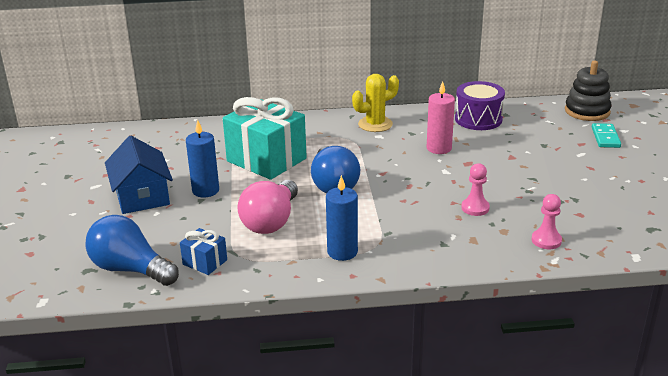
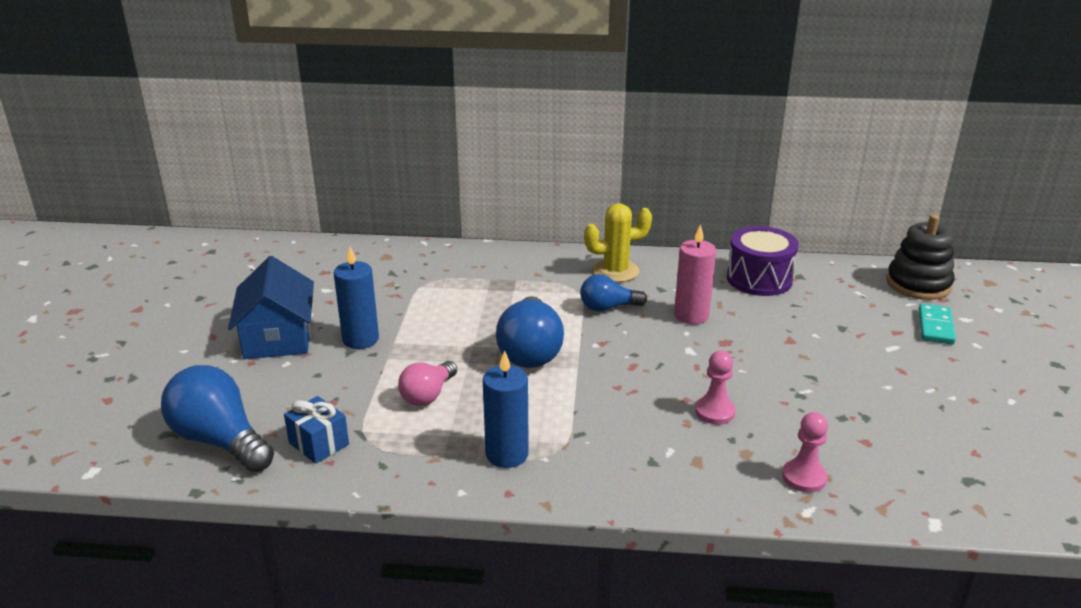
camera: 10 degrees right, 0 degrees up
turquoise gift [223,97,307,180] -> none
pink light bulb [237,180,298,234] -> pink light bulb [398,361,457,406], size x0.60
none -> blue light bulb [580,274,647,312]

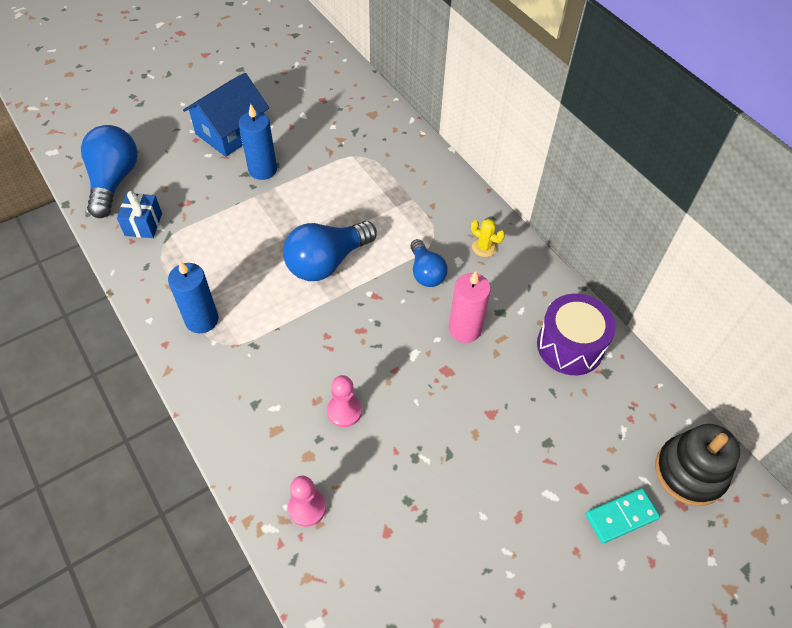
camera: 50 degrees right, 25 degrees up
pink light bulb [398,361,457,406] -> none
blue light bulb [580,274,647,312] -> blue light bulb turned 150 degrees counterclockwise [410,239,448,287]
yellow cactus [584,203,652,282] -> yellow cactus [471,219,505,257], size x0.57

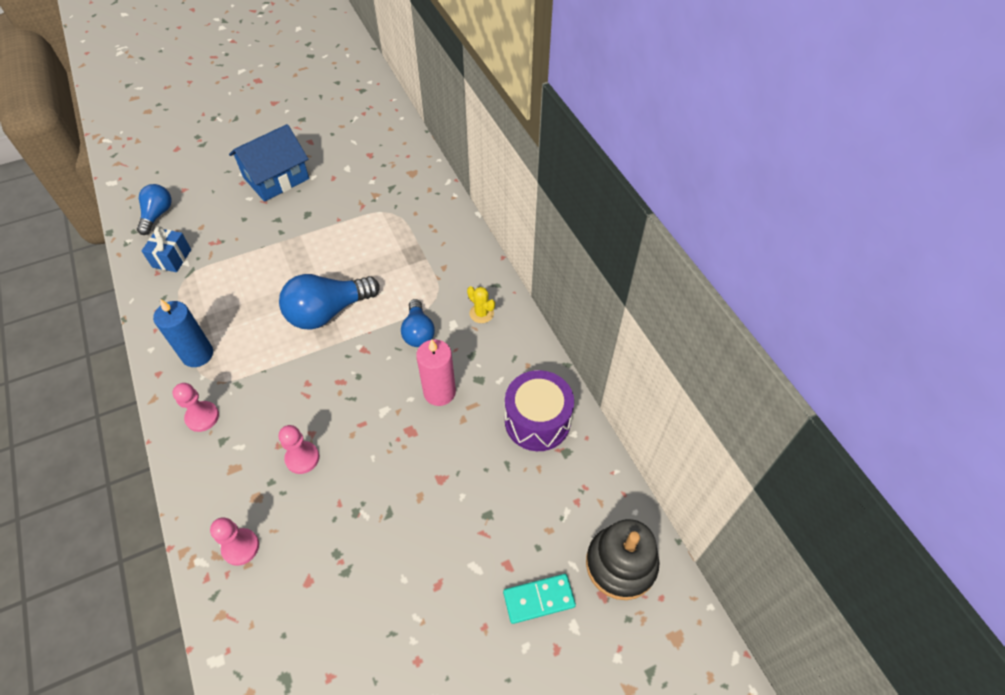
camera: 10 degrees right, 0 degrees up
blue light bulb [81,125,138,218] -> blue light bulb [137,184,172,235], size x0.60
blue candle [239,104,277,180] -> none
none -> pink pawn [173,383,219,432]

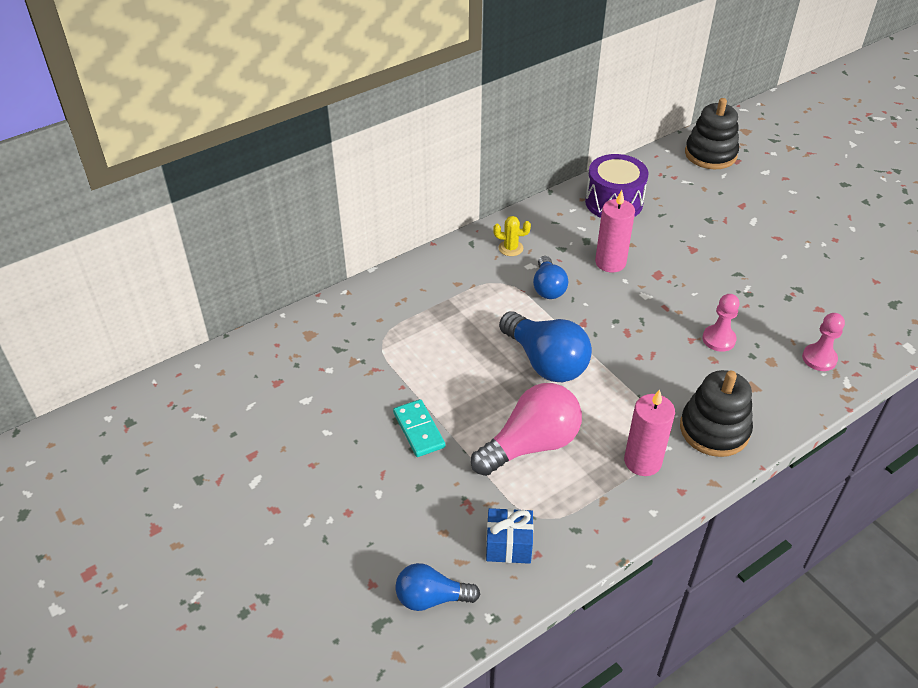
camera: 100 degrees left, 10 degrees down
blue candle [153,299,213,367] -> pink candle [624,389,675,476]
pink pawn [173,383,219,432] -> black stacking toy [680,370,753,457]
blue house [229,124,309,202] -> none
blue light bulb [401,299,435,347] -> blue light bulb turned 105 degrees clockwise [533,256,568,299]
yellow cactus [467,286,495,323] -> yellow cactus turned 60 degrees clockwise [493,216,531,256]
turquoise domino [503,574,576,624] -> turquoise domino moved to [393,399,445,457]
none -> pink light bulb [471,383,582,476]

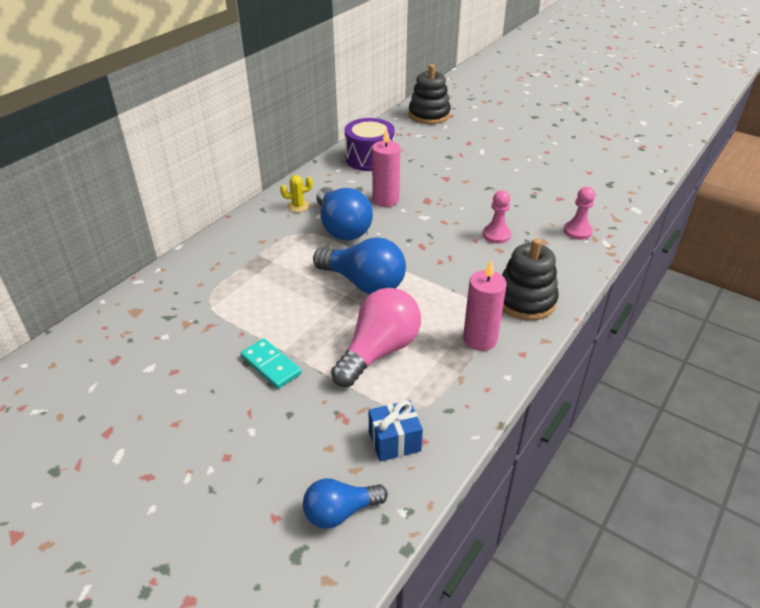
camera: 20 degrees left, 5 degrees down
blue light bulb [533,256,568,299] -> blue light bulb [316,187,373,240], size x1.66

